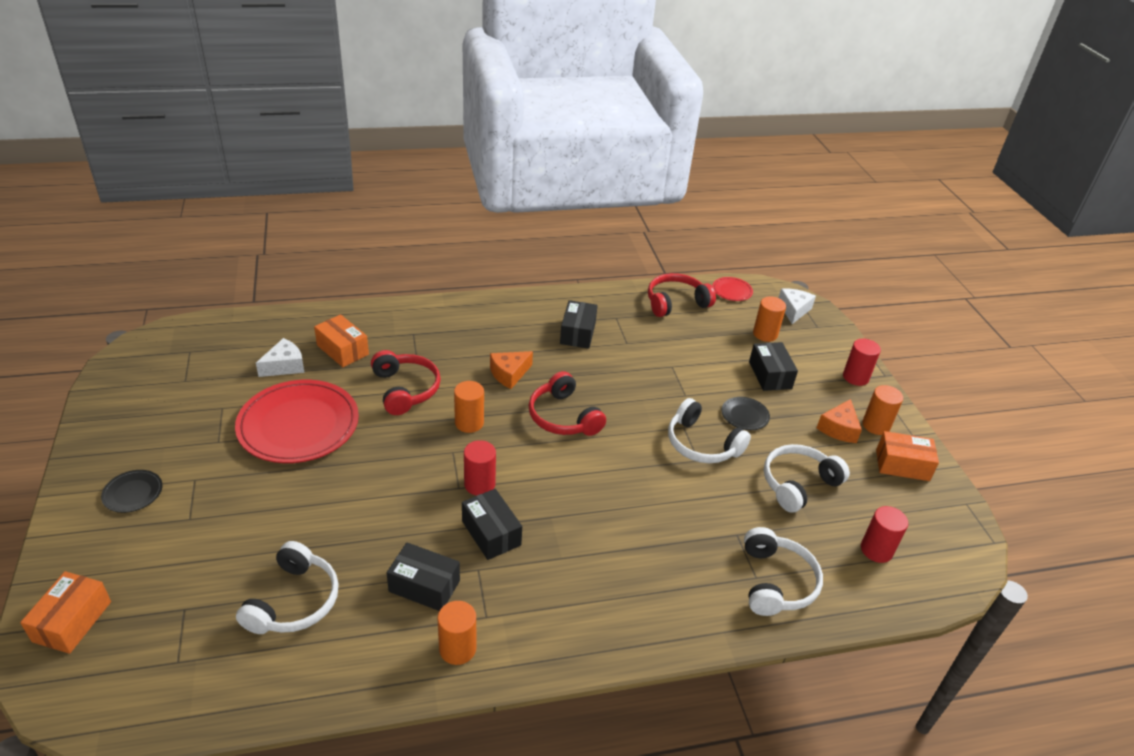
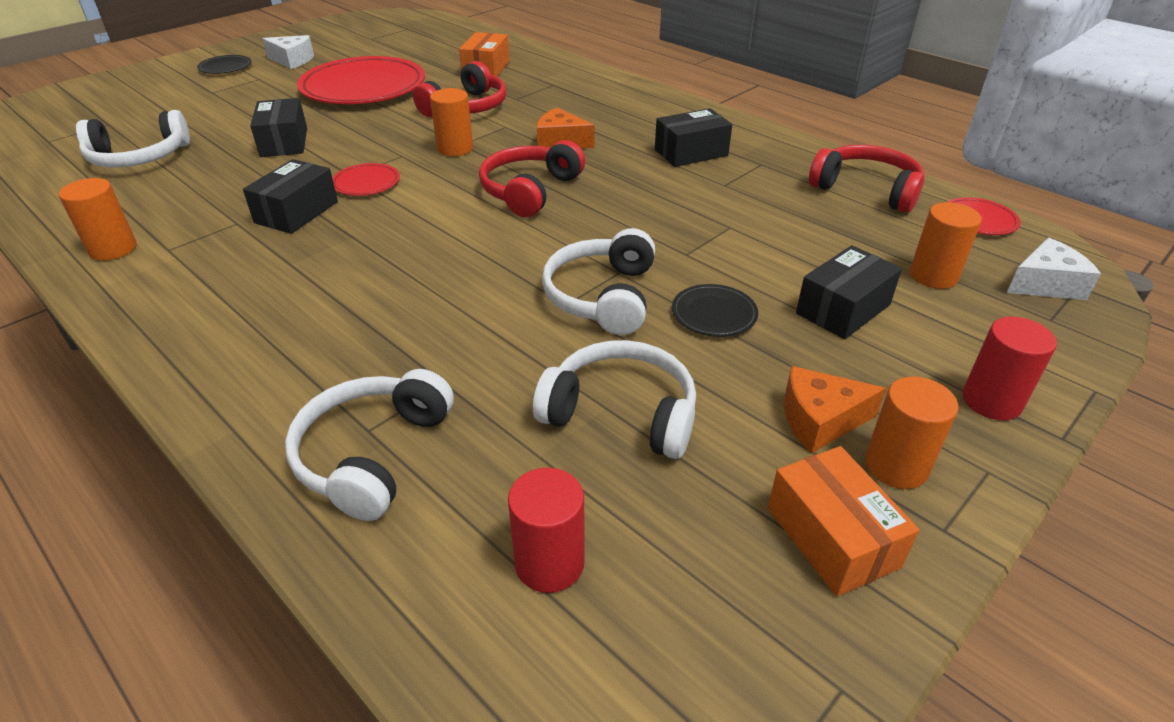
camera: 60 degrees right, 0 degrees up
orange box [20,571,111,654] -> none
white cheese [256,338,305,377] -> white cheese moved to [262,35,314,69]
black box [387,542,460,611] -> black box moved to [250,98,307,157]
red cylinder [464,440,496,496] -> red plate [332,163,400,196]
white headphones [744,527,823,616] -> white headphones turned 135 degrees clockwise [285,369,454,521]

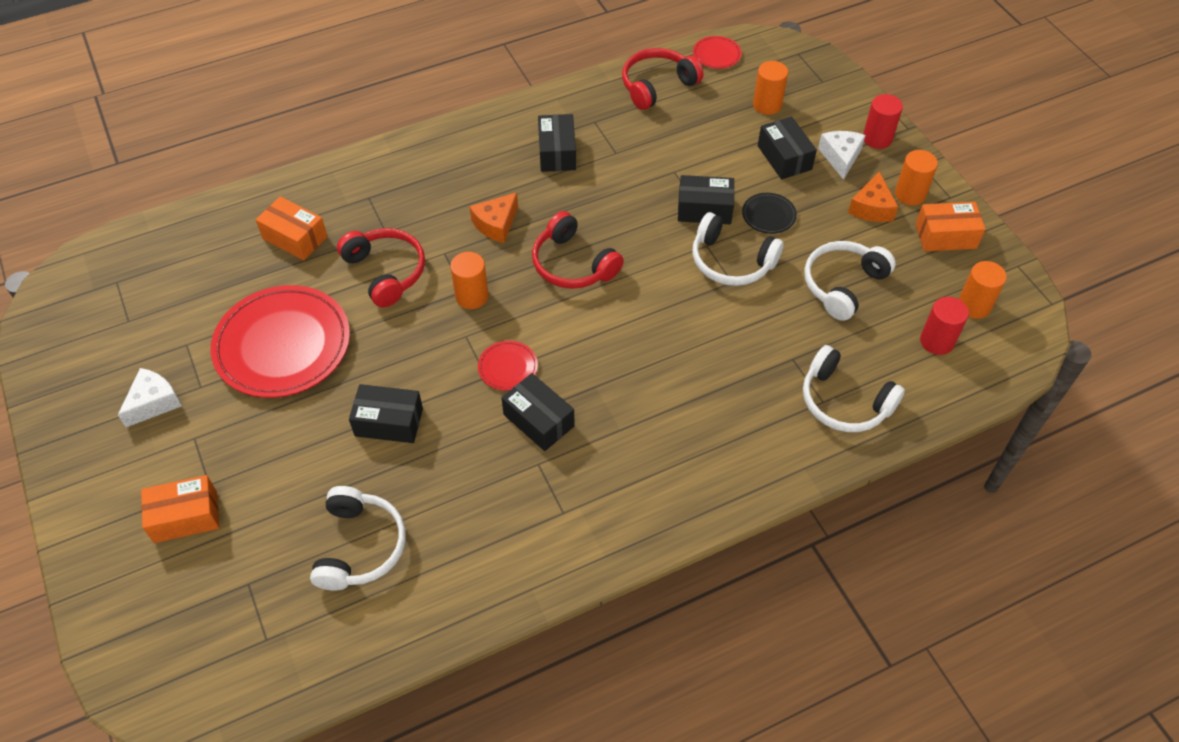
camera: 70 degrees left, 15 degrees up
orange cylinder [59,178,137,261] -> orange cylinder moved to [959,261,1007,319]
black plate [197,55,251,74] -> none
white cheese [1007,238,1101,300] -> white cheese moved to [818,131,866,180]
none -> orange box [141,475,219,543]
none -> black box [678,175,734,224]

